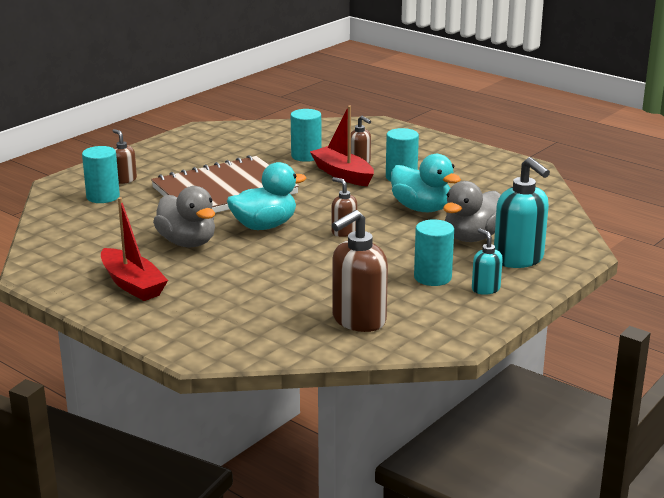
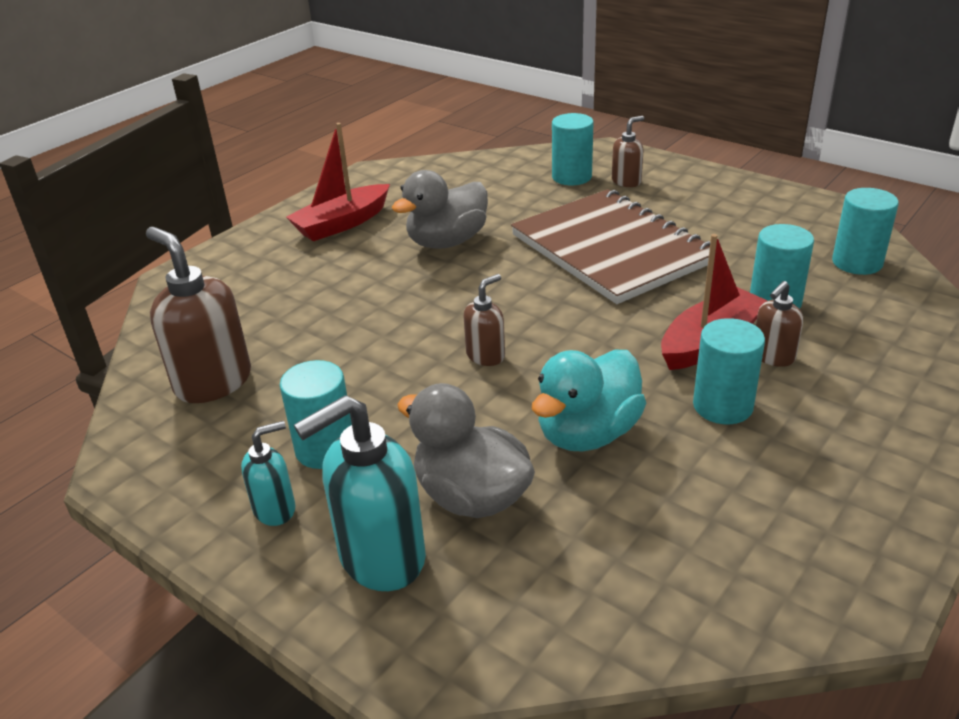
camera: 90 degrees right, 10 degrees up
turquoise duck [227,162,306,230] -> none
none -> turquoise cylinder [832,188,899,275]

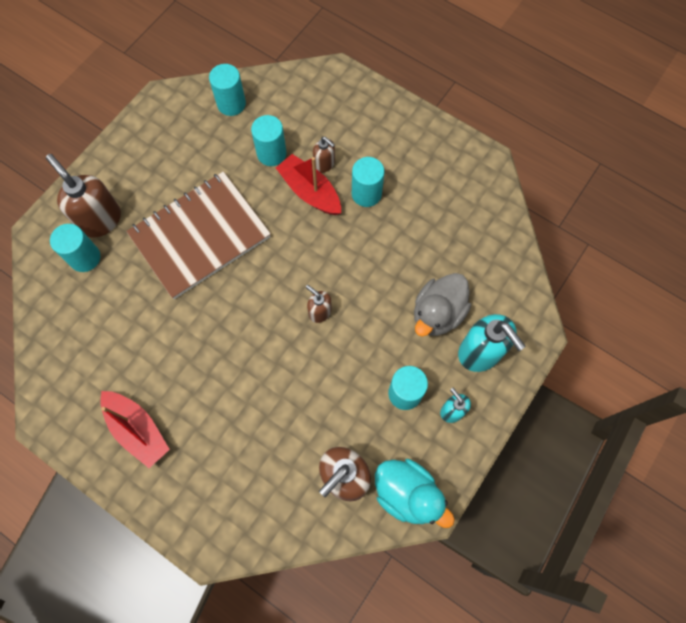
camera: 95 degrees left, 35 degrees up
grey duck [392,170,488,249] -> none
turquoise duck [532,350,646,452] -> turquoise duck moved to [375,459,455,528]
brown soap dispenser [612,116,644,187] -> brown soap dispenser [46,154,121,238], size x1.86

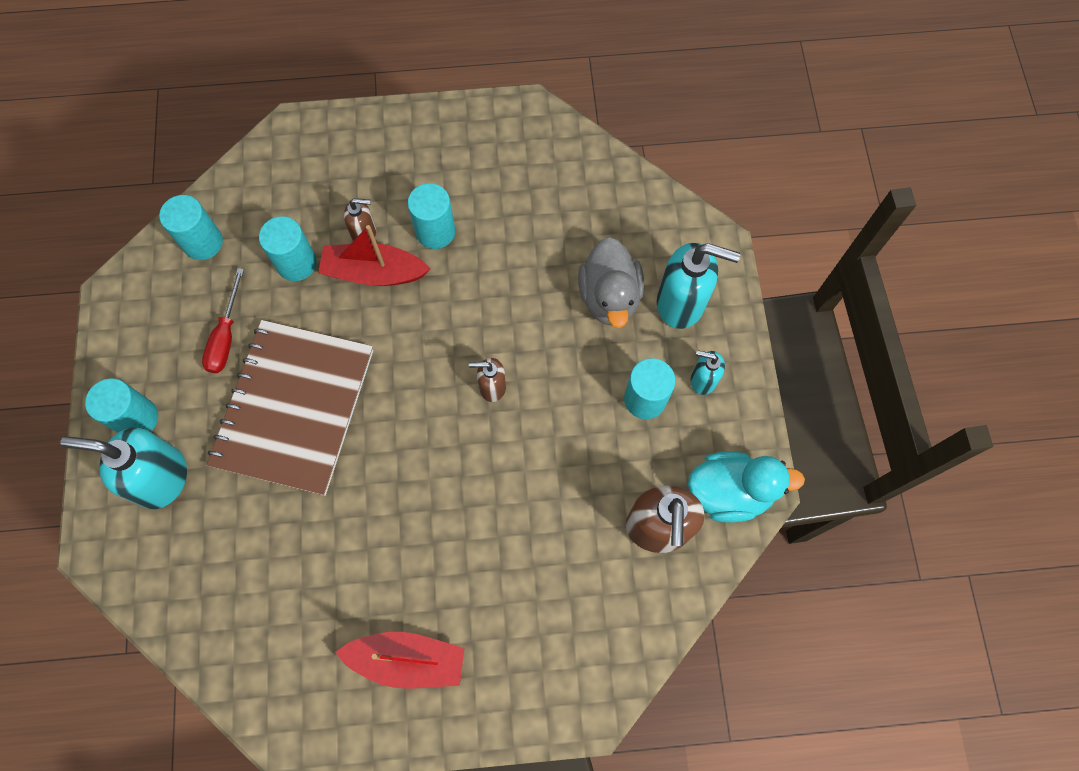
camera: 40 degrees left, 0 degrees up
brown soap dispenser [46,154,121,238] -> turquoise soap dispenser [60,427,187,509]
turquoise cylinder [50,224,100,272] -> turquoise cylinder moved to [85,378,158,433]
none -> red screwdriver [202,268,244,373]

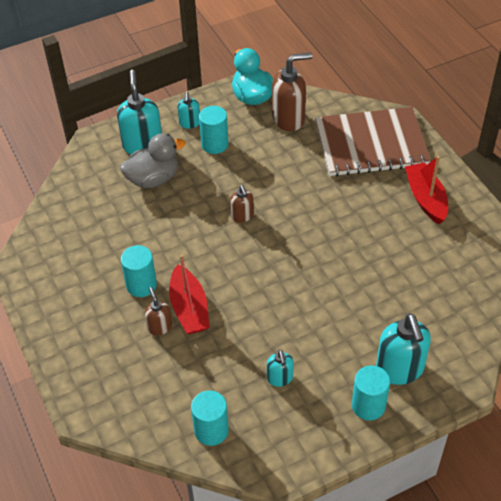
camera: 110 degrees left, 20 degrees down
red screwdriver [202,268,244,373] -> turquoise soap dispenser [267,350,294,387]
brown notebook [207,320,373,496] -> brown notebook moved to [315,107,431,177]
turquoise cylinder [259,216,317,281] -> none

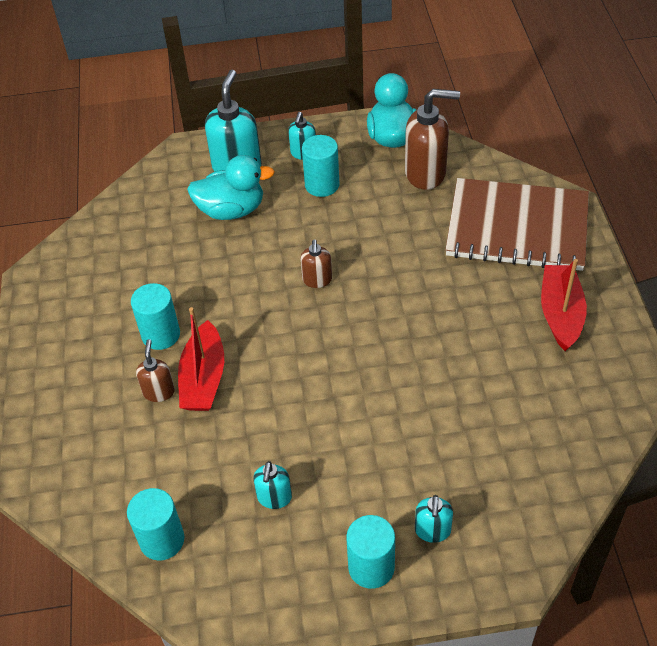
camera: 20 degrees right, 0 degrees up
grey duck [120,134,186,188] -> turquoise duck [187,155,275,220]
turquoise soap dispenser [376,313,431,385] -> turquoise soap dispenser [415,495,453,543], size x0.54

